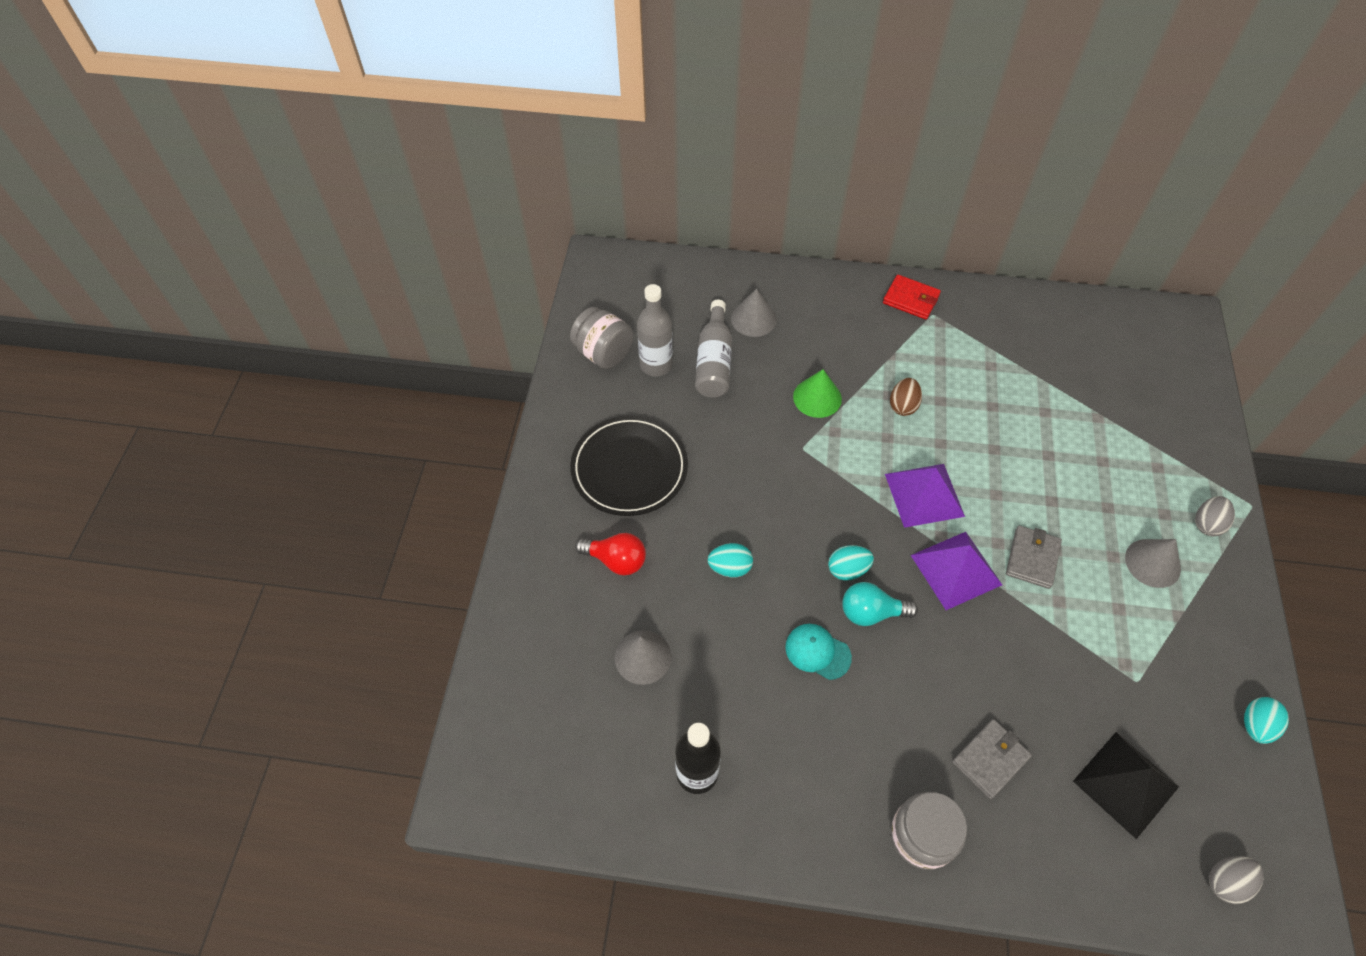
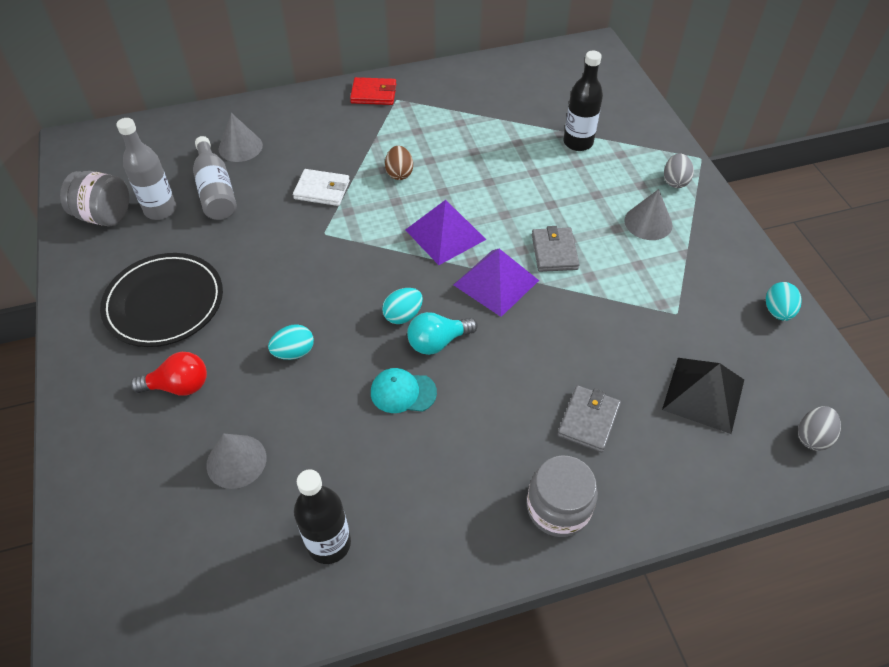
camera: 25 degrees left, 5 degrees down
green cone [793,369,842,418] -> white wallet [293,169,350,206]
none -> black bottle [563,51,603,151]

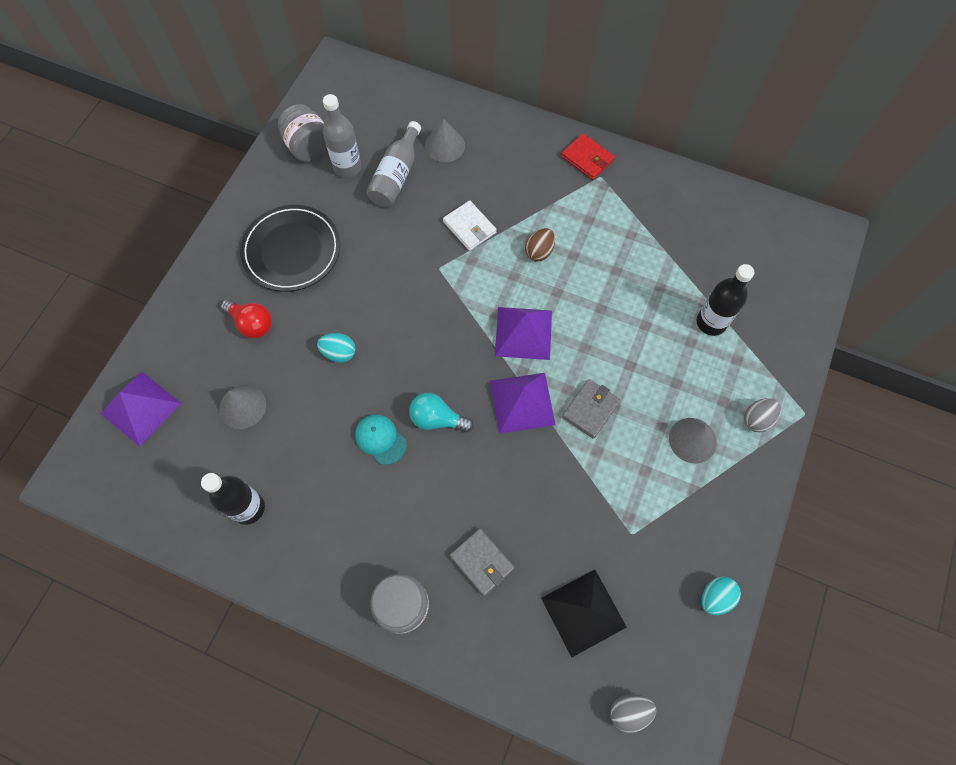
camera: 40 degrees right, 15 degrees up
turquoise egg [382,288,423,324] -> none
grey wallet [557,385,621,453] -> grey wallet turned 75 degrees clockwise [450,528,515,596]
none -> purple pyramid [100,372,181,447]

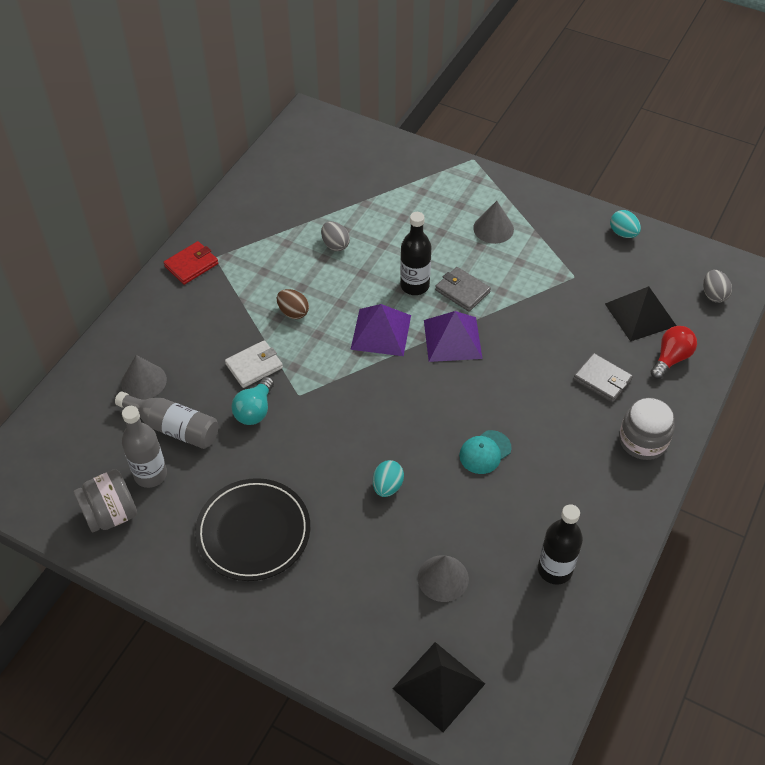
camera: 85 degrees left, 15 degrees down
purple pyramid [100,372,181,447] -> black pyramid [392,642,485,732]
red light bulb [221,299,272,339] -> red light bulb moved to [651,326,697,379]
turquoise light bulb [409,393,474,432] -> turquoise light bulb moved to [232,376,274,425]
grey wallet [450,528,515,596] -> grey wallet turned 75 degrees clockwise [573,353,633,402]
black bottle [697,264,754,336] -> black bottle moved to [400,212,432,295]
grey egg [744,398,781,432] -> grey egg moved to [321,221,350,251]

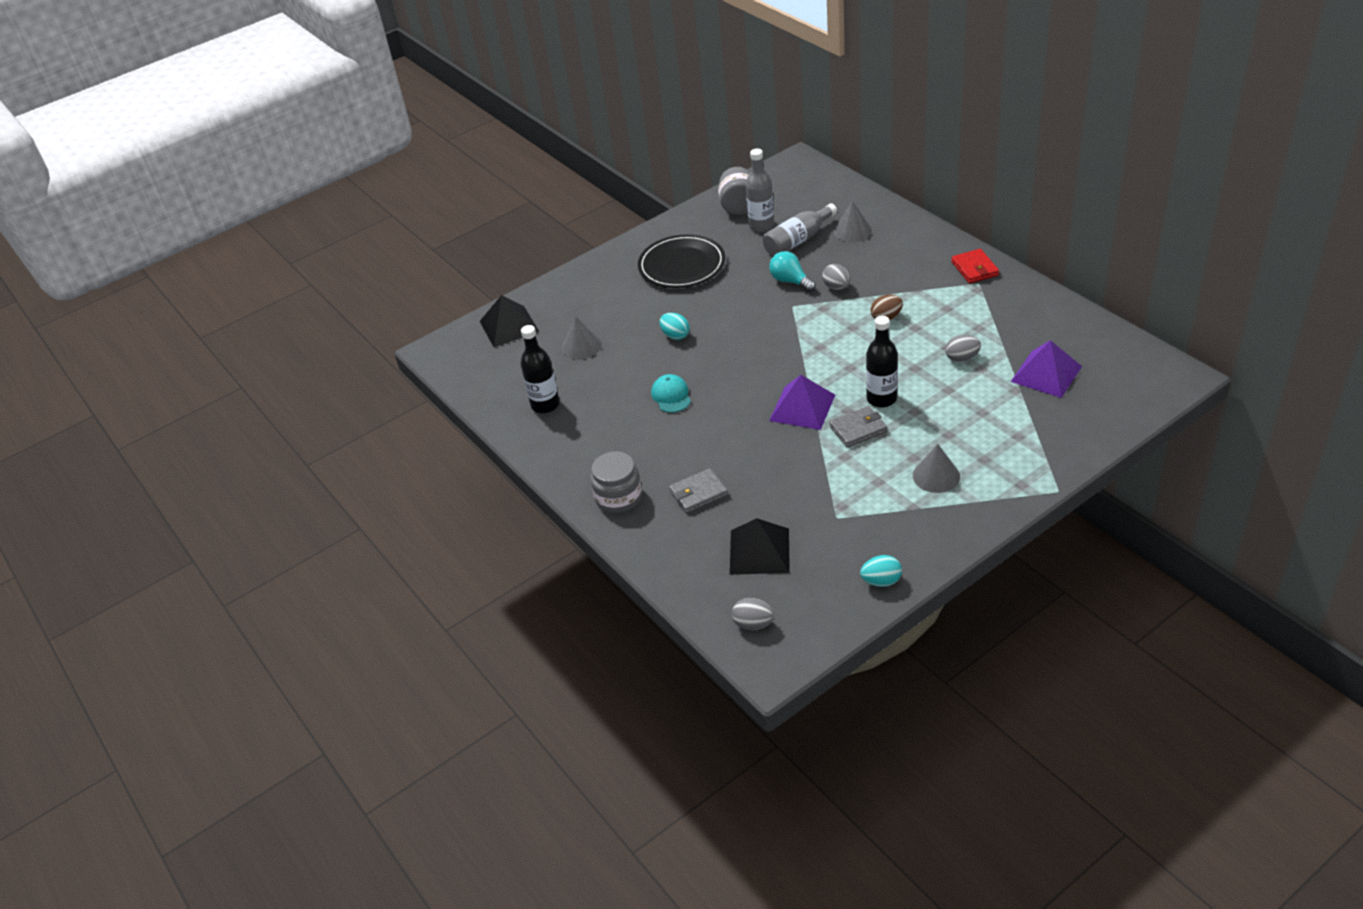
camera: 120 degrees right, 10 degrees down
white wallet [225,340,283,388] -> grey egg [822,264,850,290]
purple pyramid [350,304,411,356] -> purple pyramid moved to [1011,340,1082,398]
red light bulb [651,326,697,379] -> none

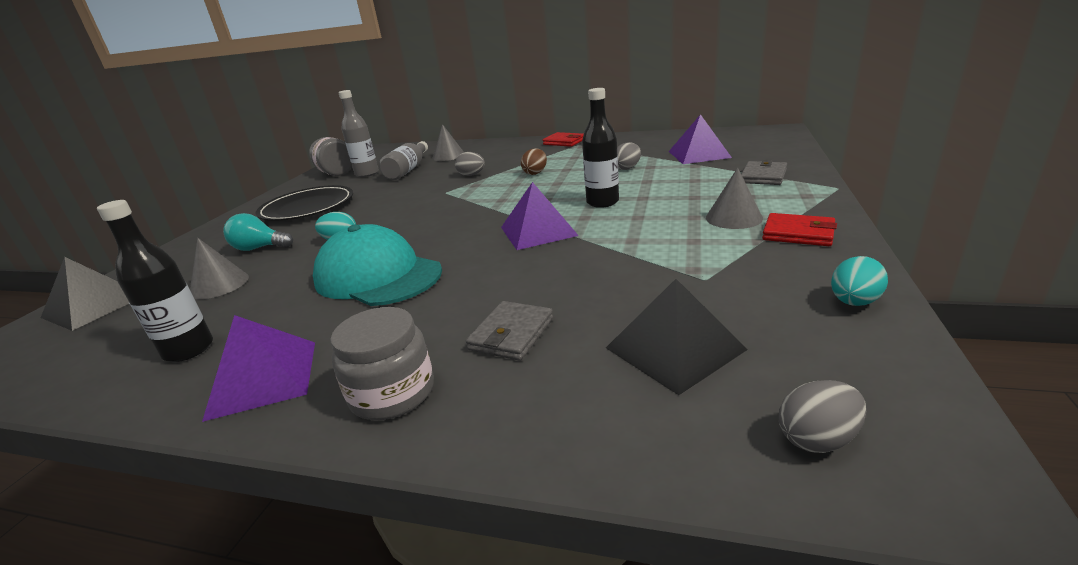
camera: 40 degrees left, 15 degrees down
turquoise cap [651,374,691,413] -> turquoise cap [313,224,442,306], size x2.08
turquoise light bulb [769,251,816,292] -> turquoise light bulb moved to [223,213,293,251]
grey wallet [829,406,887,448] -> grey wallet moved to [741,160,787,185]
none -> purple pyramid [202,315,315,422]
none -> red wallet [762,213,837,246]

